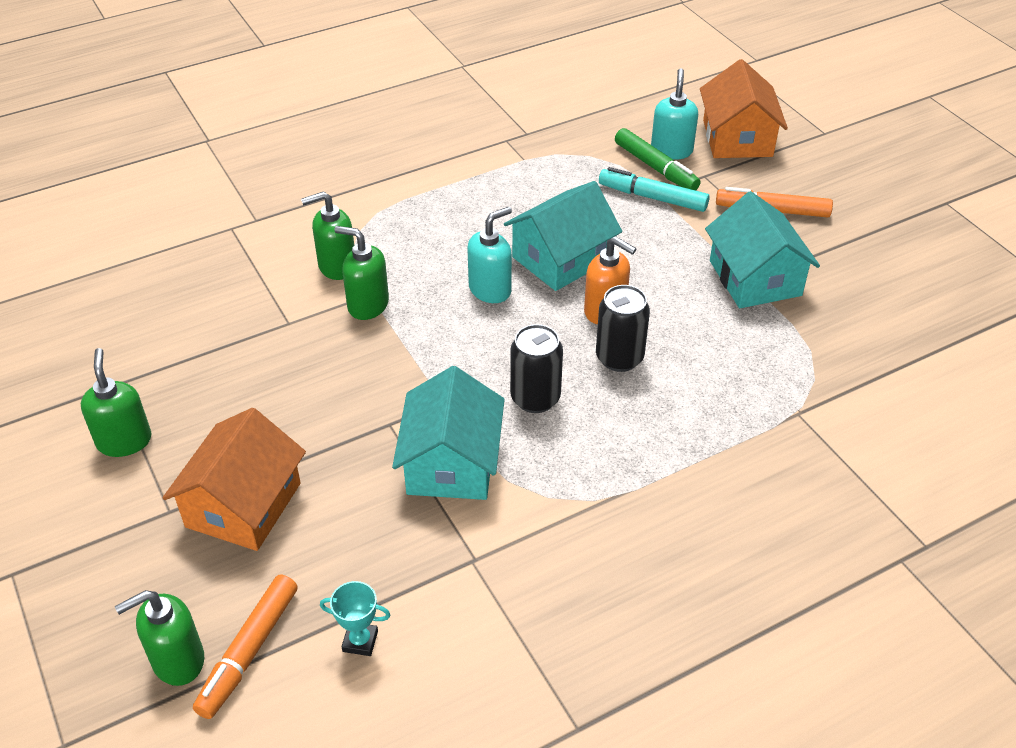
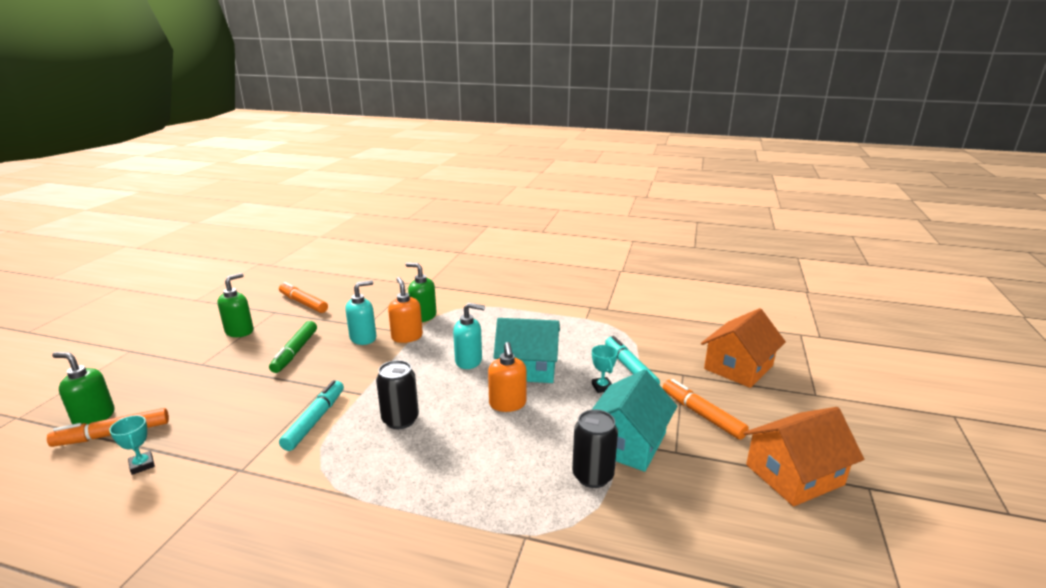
camera: 45 degrees right, 20 degrees down
orange house [162,408,306,551] -> orange house moved to [744,407,864,506]
green soap dispenser [334,226,389,320] -> orange soap dispenser [388,277,423,343]
turquoise house [392,366,505,500] -> turquoise marker [279,380,344,451]
black can [596,285,650,372] -> black can moved to [572,409,618,488]
green marker [615,128,701,191] -> green marker moved to [269,321,317,373]
turquoise soap dispenser [651,68,698,160] -> turquoise soap dispenser moved to [345,280,376,345]
none -> orange marker [279,282,328,313]
none -> turquoise trophy [592,345,618,393]

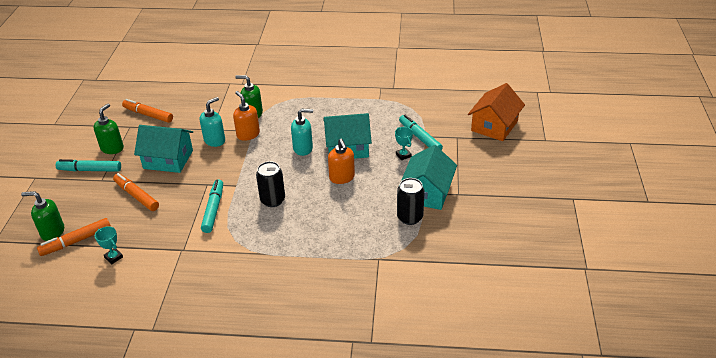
camera: 10 degrees left, 15 degrees up
green marker [269,321,317,373] -> turquoise house [134,125,193,173]
orange marker [662,379,749,440] -> orange marker moved to [113,173,159,211]
orange house [744,407,864,506] -> none
none -> turquoise marker [56,159,121,172]

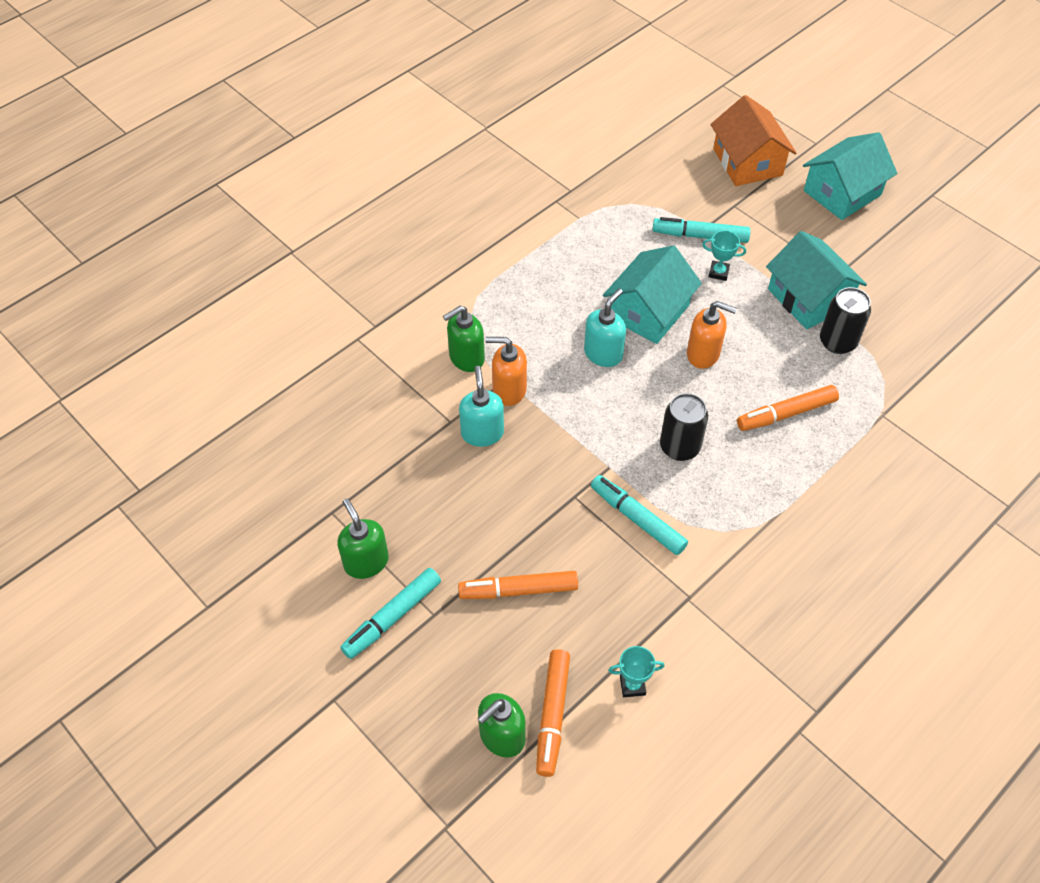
camera: 50 degrees left, 15 degrees up
orange marker [122,99,173,123] -> orange marker moved to [737,385,839,431]
turquoise house [134,125,193,173] -> turquoise house moved to [803,132,897,220]

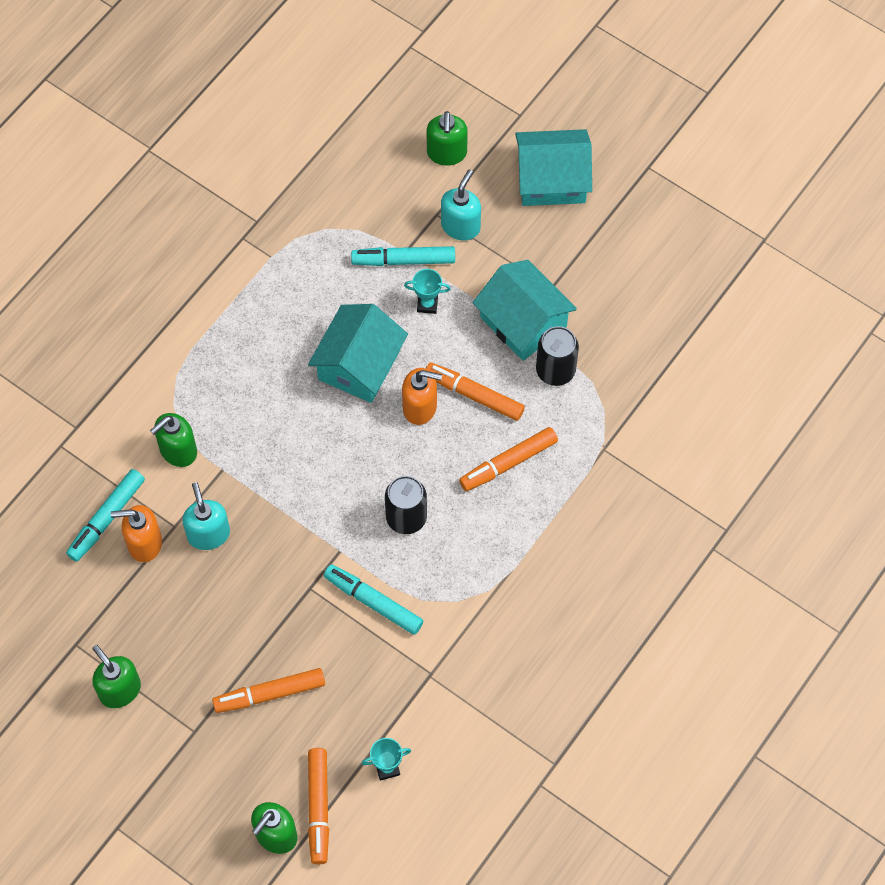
camera: 10 degrees left, 10 degrees up
turquoise marker [340,568,441,659] -> turquoise marker moved to [66,469,145,562]
orange soap dispenser [485,337,527,406] -> orange soap dispenser moved to [111,505,162,562]
turquoise soap dispenser [584,288,626,367] -> turquoise soap dispenser moved to [441,170,481,240]
orange house [711,95,796,186] -> green soap dispenser [427,111,468,166]
turquoise house [803,132,897,220] -> turquoise house turned 45 degrees clockwise [515,129,592,206]
none -> orange marker [426,363,525,421]

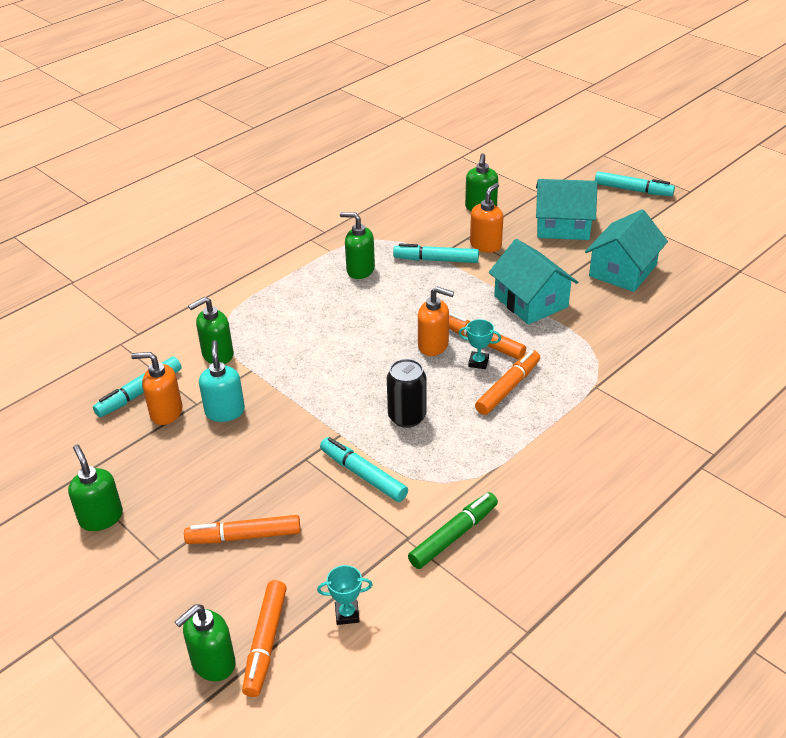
camera: 10 degrees right, 25 degrees down
turquoise house [308,304,408,403] -> turquoise house moved to [585,209,668,292]
turquoise trophy [404,269,451,314] -> turquoise trophy moved to [459,319,501,369]
turquoise soap dispenser [441,170,481,240] -> orange soap dispenser [470,183,503,253]
orange marker [459,427,558,491] -> orange marker turned 150 degrees clockwise [475,350,540,415]
black can [536,326,579,386] -> none
none -> green soap dispenser [340,212,375,279]
none -> green marker [408,492,498,569]
none -> turquoise marker [595,171,675,196]

